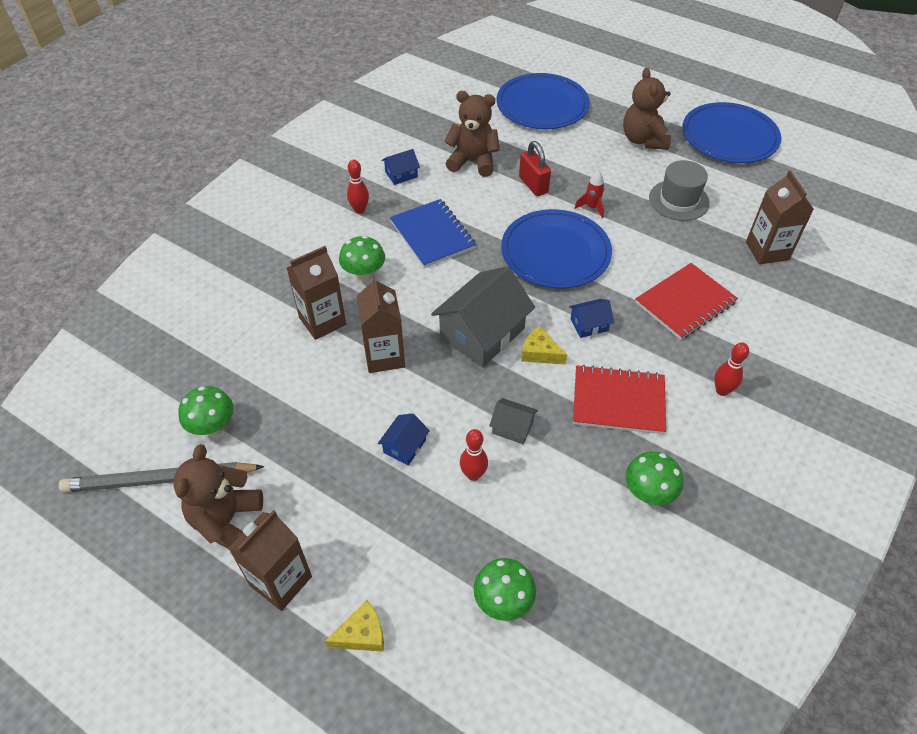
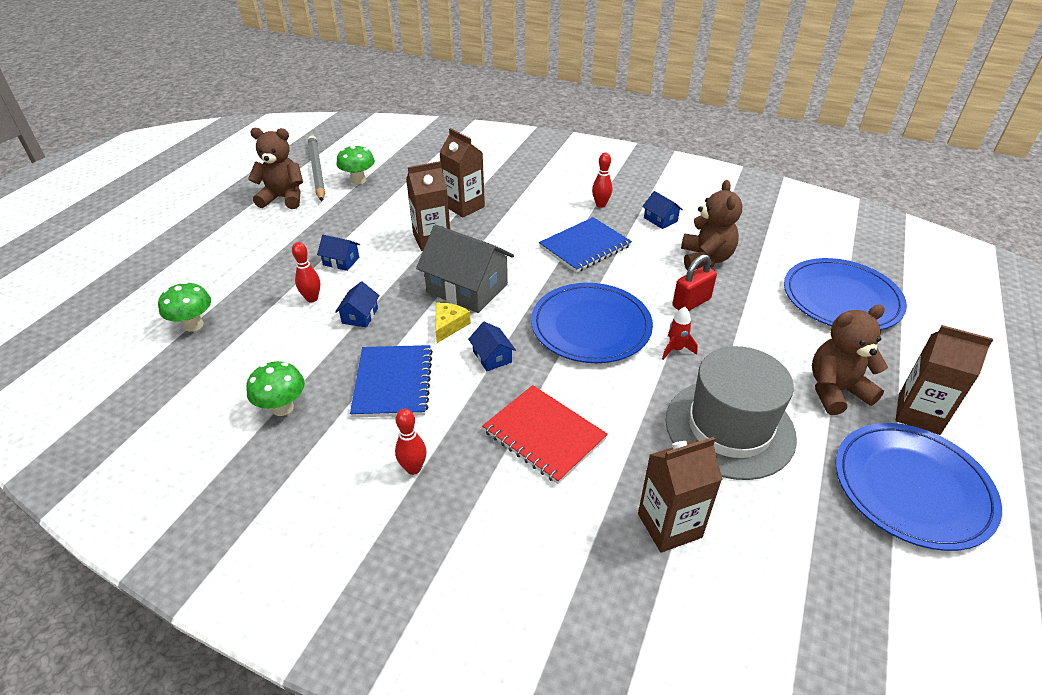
camera: 80 degrees right, 10 degrees down
brown carton [228,510,312,611] -> brown carton moved to [896,325,993,435]
yellow cheese [325,600,384,652] -> none
green mushroom [339,236,385,282] -> none
grey house [489,398,538,444] -> blue house [335,281,380,328]
red notebook [573,365,666,434] -> blue notebook [350,345,433,418]
grey hat [649,160,710,221] -> grey hat [666,346,797,480], size x1.58

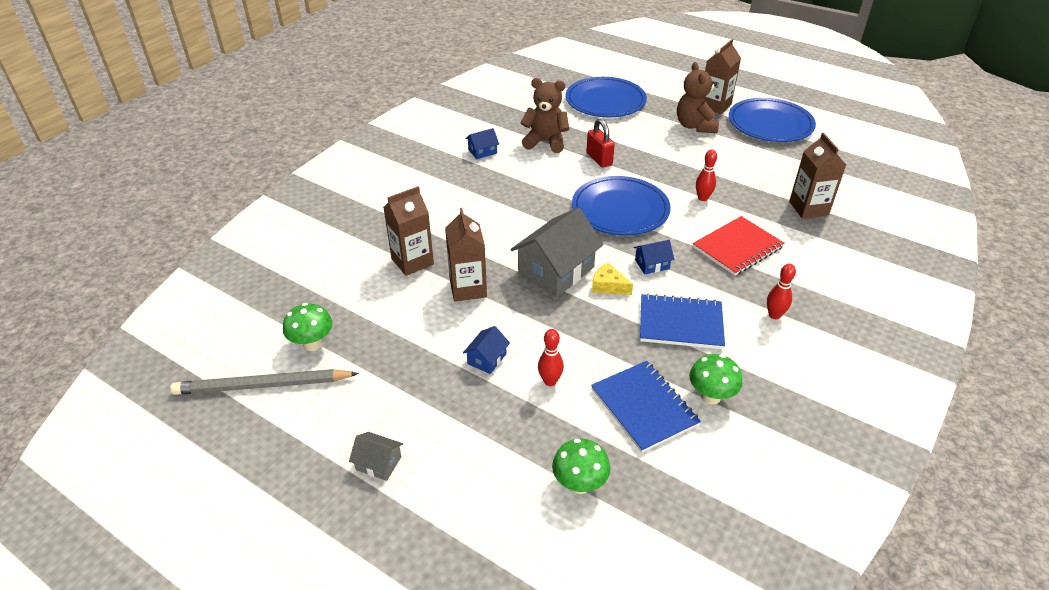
camera: 80 degrees left, 0 degrees up
brown teddy bear [248,128,303,209] -> none
blue house [335,281,380,328] -> none
blue notebook [539,217,632,273] -> blue notebook moved to [591,361,701,453]
red bowling pin [592,152,612,208] -> red bowling pin moved to [696,150,717,201]
red rocket [662,307,698,360] -> none
grey hat [666,346,797,480] -> none
none -> grey house [349,432,403,481]

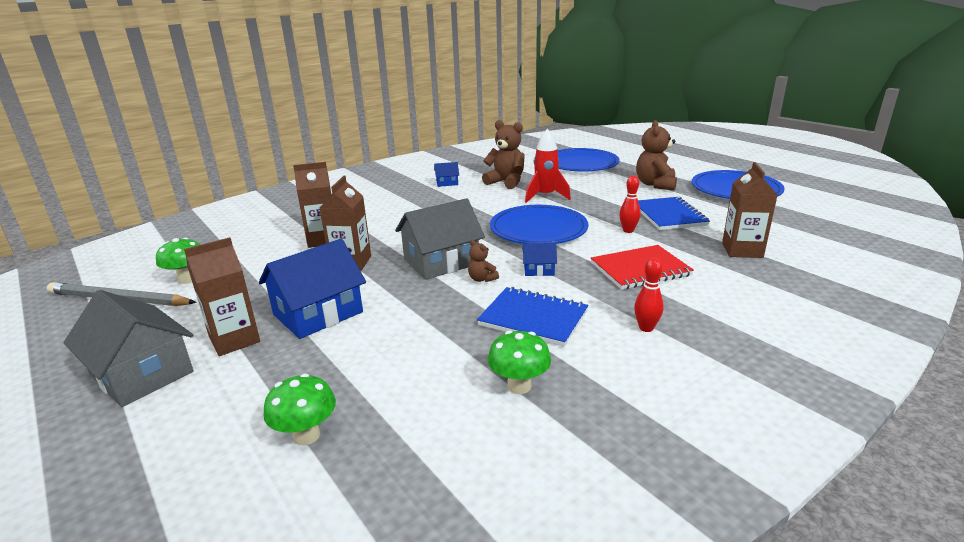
camera: 20 degrees right, 15 degrees down
grey house [349,432,403,481] -> grey house [63,290,193,407], size x2.13
blue house [463,326,510,374] -> blue house [259,239,366,339], size x2.13
red bowling pin [538,329,564,386] -> none
red padlock [586,118,615,168] -> red rocket [525,129,571,203]
blue notebook [591,361,701,453] -> blue notebook moved to [638,197,710,230]
yellow cheese [592,263,633,295] -> brown teddy bear [468,240,499,282]
brown carton [705,39,741,114] -> brown carton moved to [184,237,260,356]

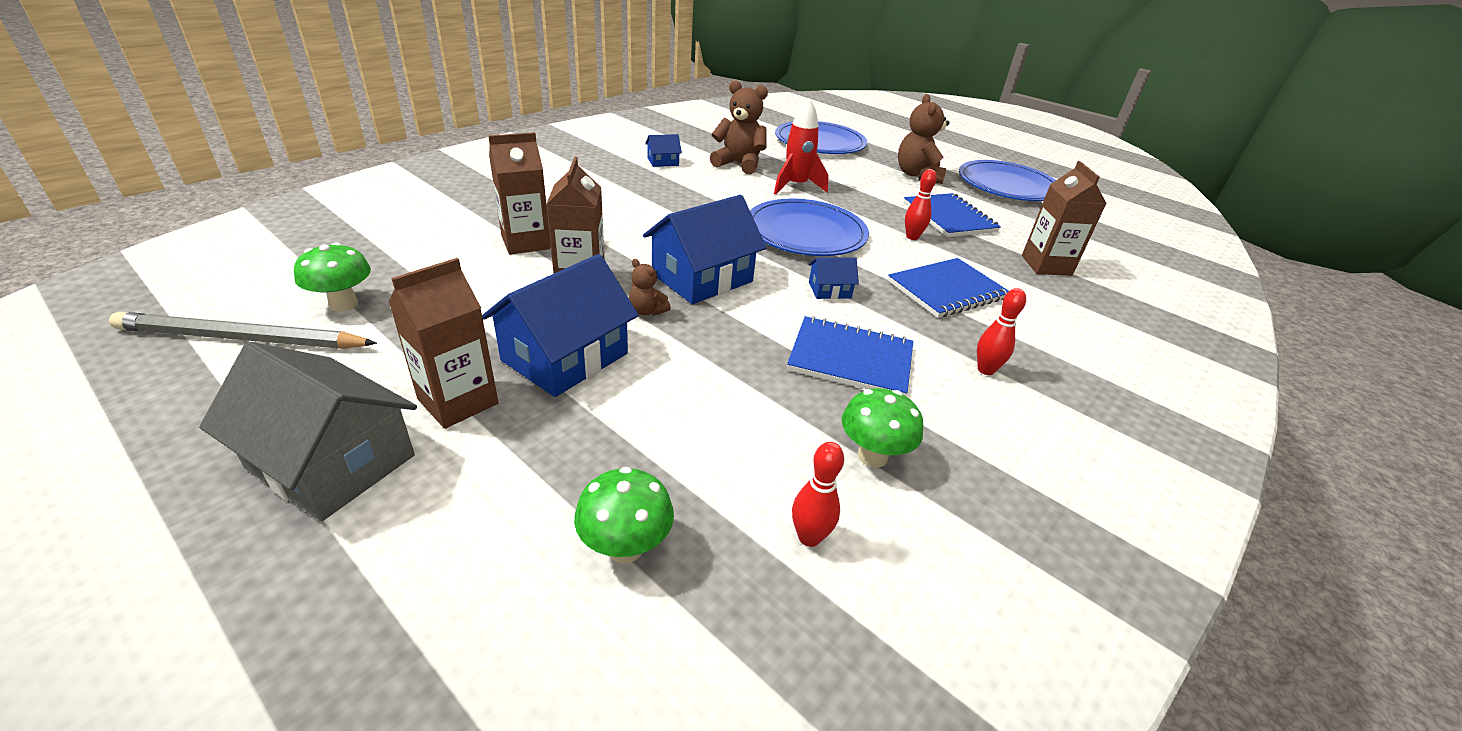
camera: 15 degrees left, 10 degrees up
grey house [395,198,485,280] -> blue house [643,195,767,304]
brown teddy bear [468,240,499,282] -> brown teddy bear moved to [629,259,671,316]
red notebook [591,245,694,290] -> blue notebook [888,258,1009,318]
none -> red bowling pin [792,442,844,547]

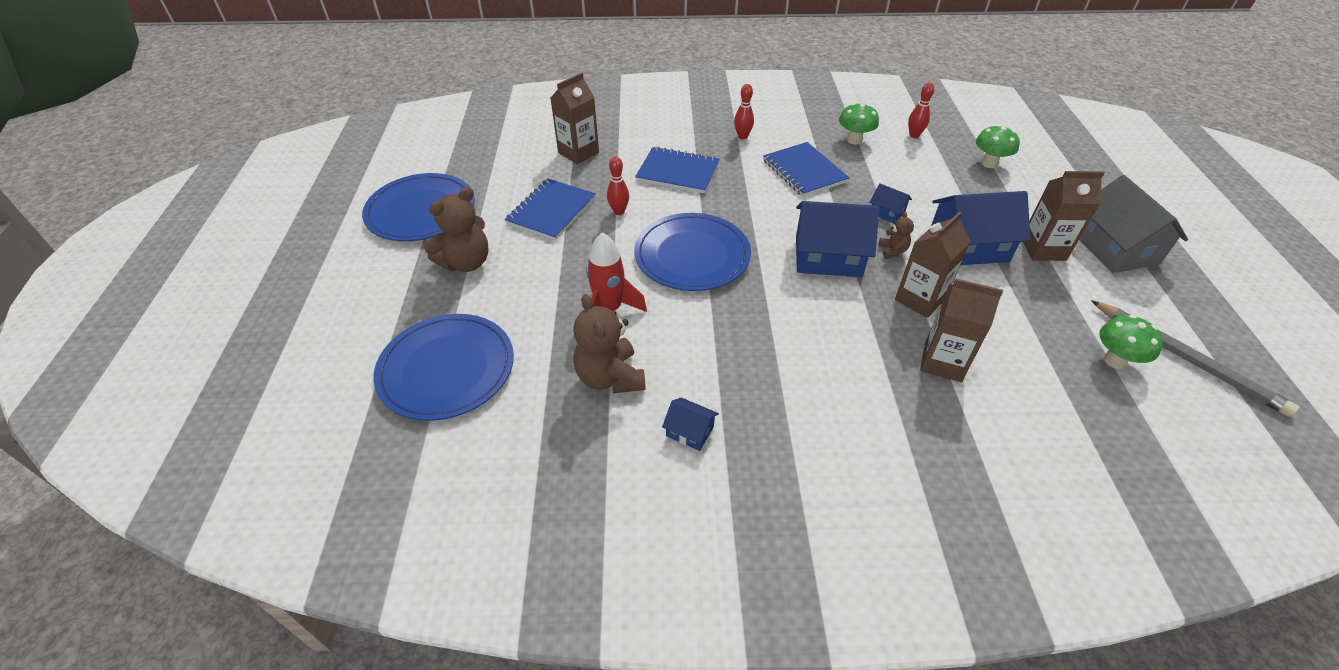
camera: 130 degrees left, 10 degrees up
blue house [809,257,859,299] -> blue house moved to [869,184,912,223]

